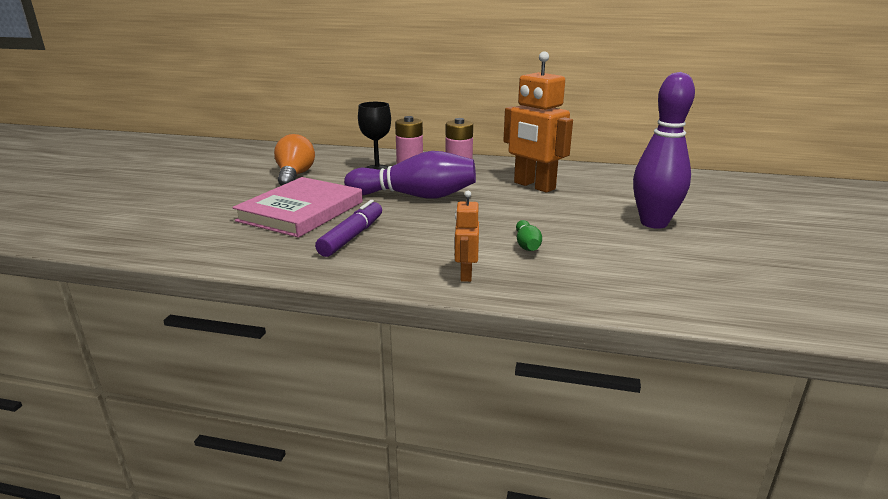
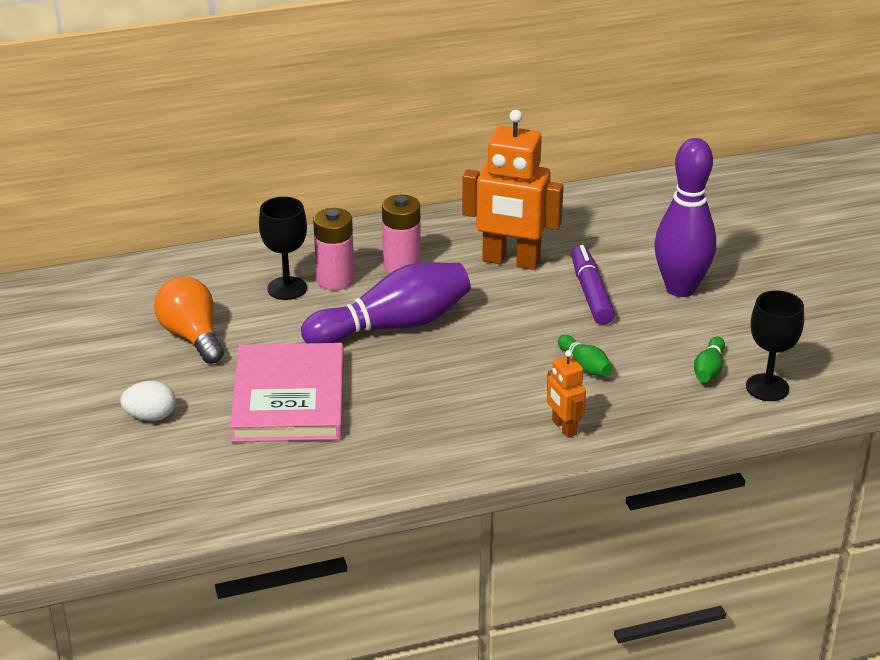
camera: 30 degrees left, 10 degrees up
purple marker [315,200,382,257] -> purple marker moved to [571,245,615,325]
none -> white egg [120,381,176,421]
none -> green bowling pin [694,337,725,382]
none -> black goblet [746,290,804,401]

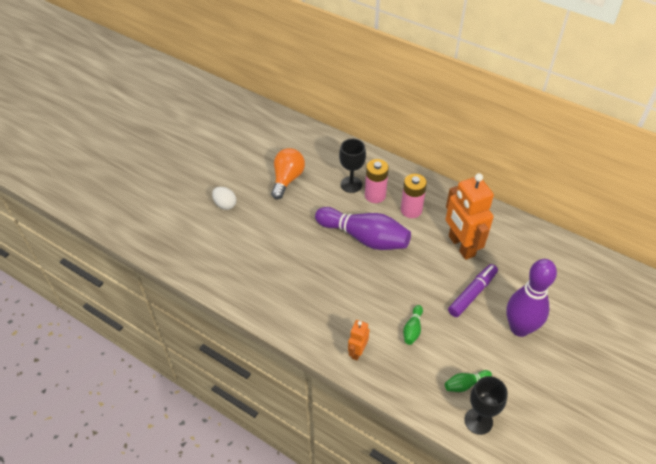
camera: 50 degrees right, 15 degrees up
pink book [230,343,344,442] -> none

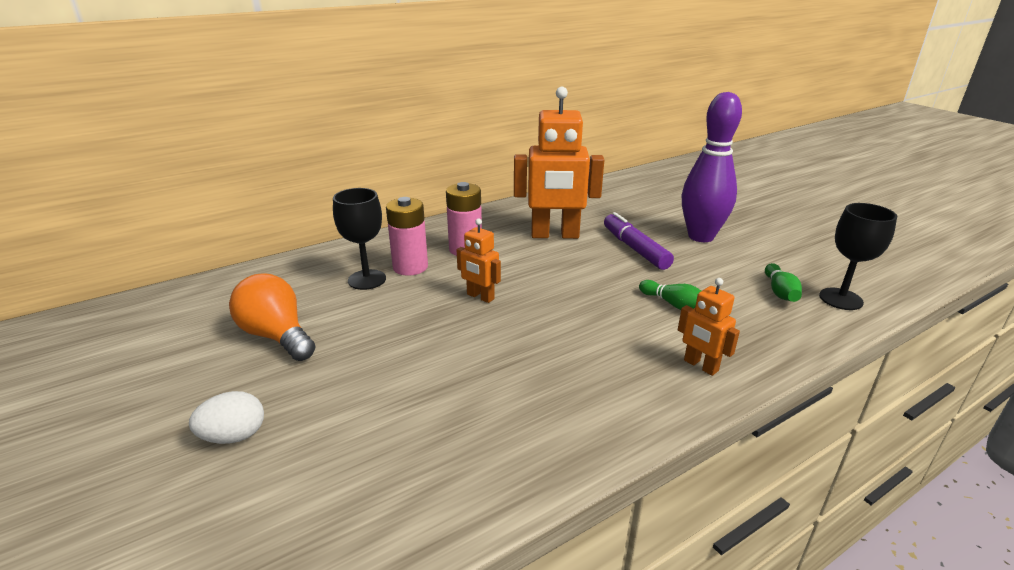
camera: 65 degrees left, 20 degrees down
purple bowling pin [315,207,411,250] -> orange robot [457,219,501,303]

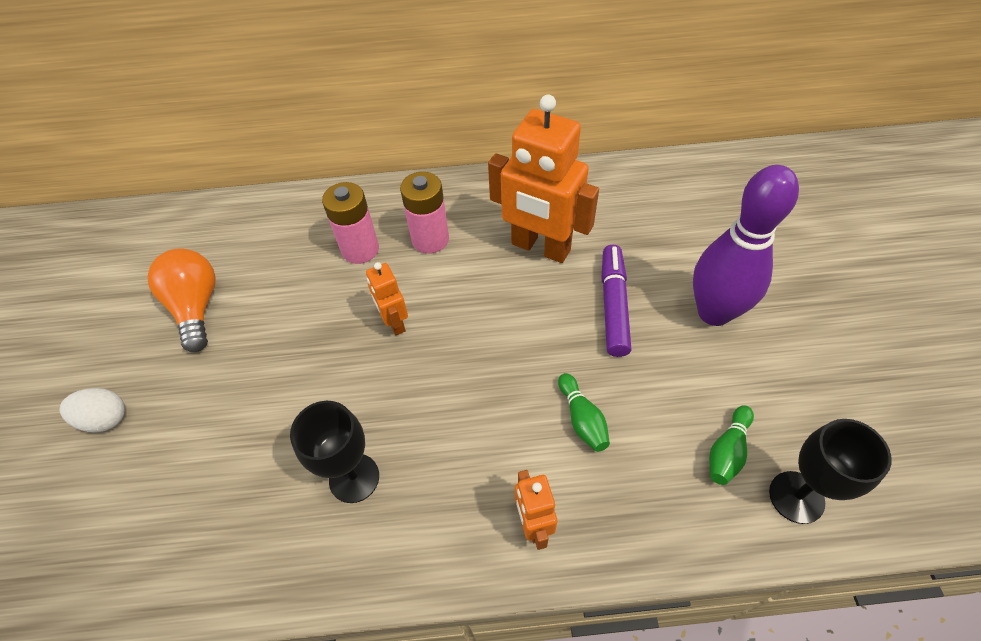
camera: 30 degrees right, 25 degrees up
black goblet [333,188,386,290] -> black goblet moved to [290,401,379,503]

